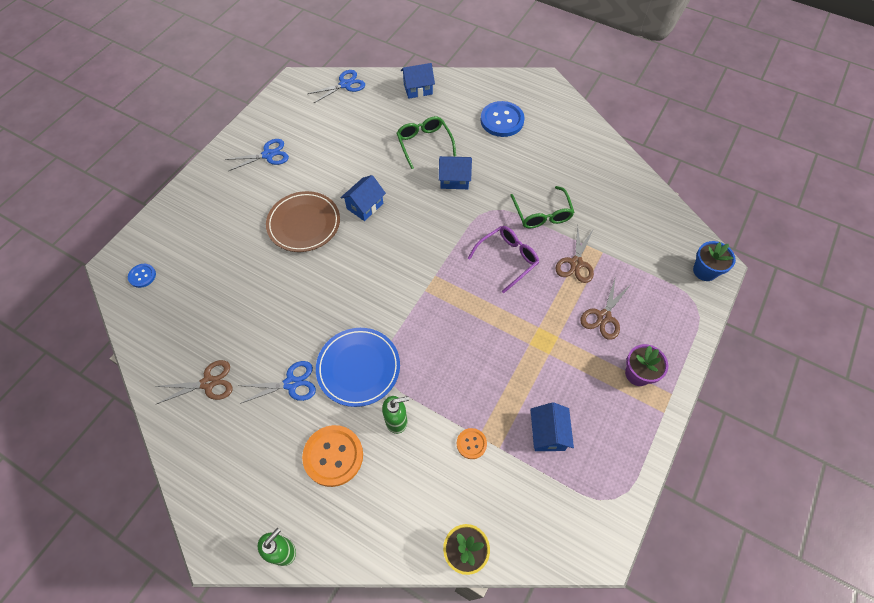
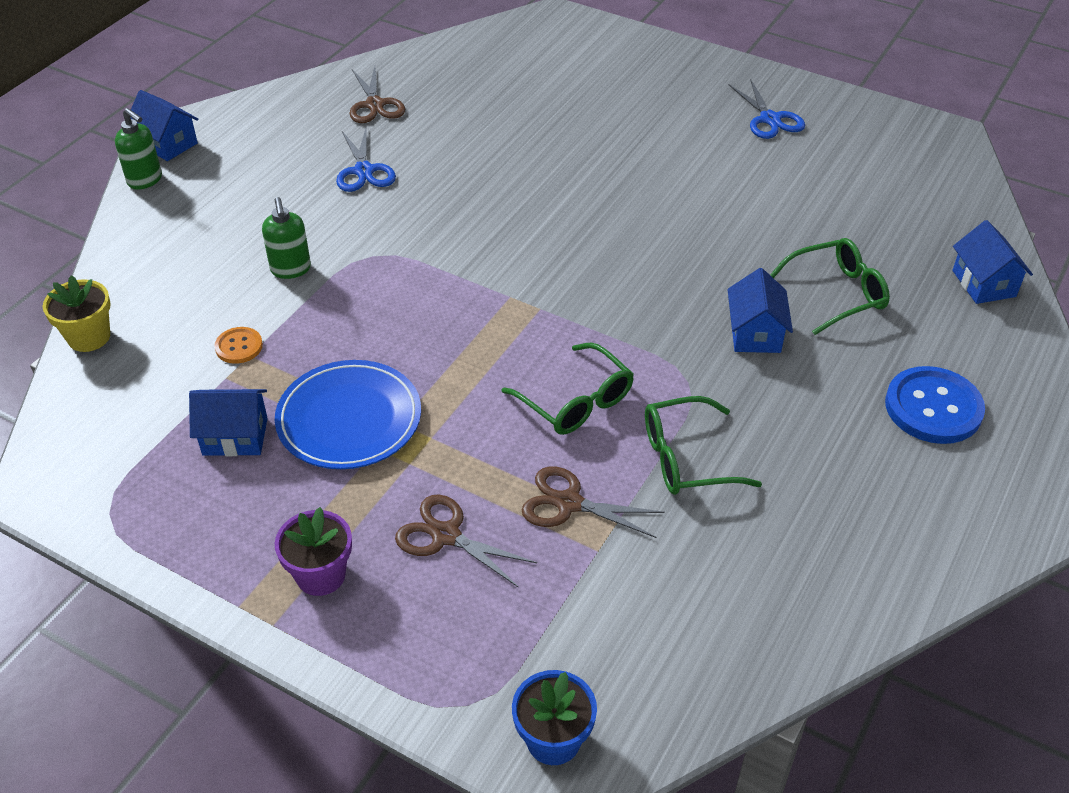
camera: 90 degrees right, 15 degrees down
blue button [128,264,156,288] -> none
brown plate [266,191,340,252] -> none
orange button [302,425,363,487] -> none
blue scissors [308,70,365,103] -> none
blue plate [316,328,400,407] -> blue plate moved to [275,360,421,469]
blue house [341,175,386,221] -> blue house moved to [130,90,198,161]
purple glasses [468,226,539,293] -> green glasses [501,343,634,435]

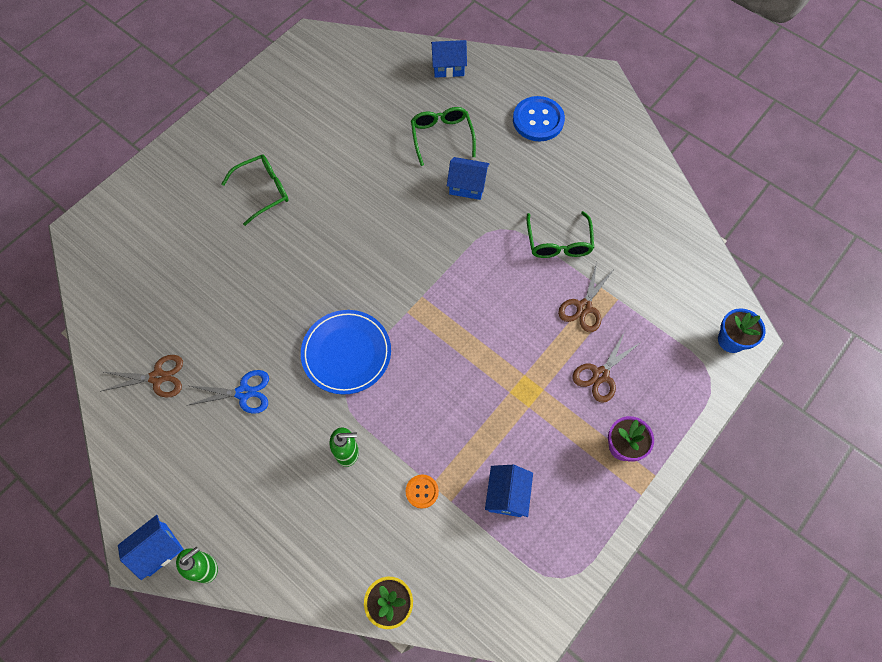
camera: 80 degrees left, 20 degrees up
blue plate [275,360,421,469] -> blue plate moved to [301,310,391,395]
green glasses [501,343,634,435] -> green glasses moved to [222,154,289,226]
blue scissors [728,78,805,139] -> none

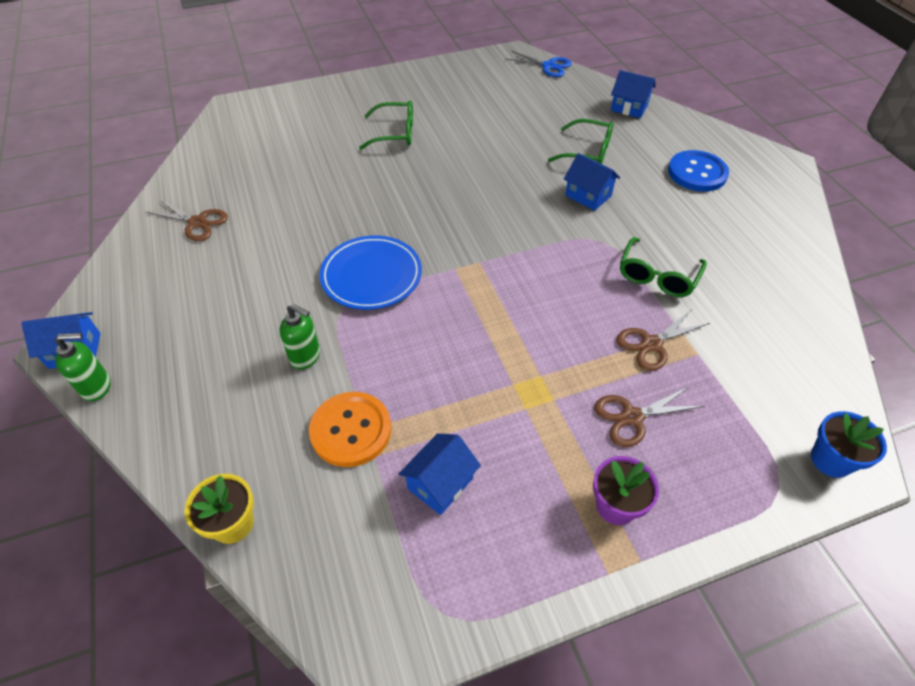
camera: 30 degrees right, 15 degrees down
blue scissors [189,370,269,414] -> blue scissors moved to [506,51,572,77]
orange button [406,475,439,509] -> orange button [309,392,391,467], size x1.94
green glasses [411,107,476,166] -> green glasses turned 90 degrees clockwise [548,119,613,164]

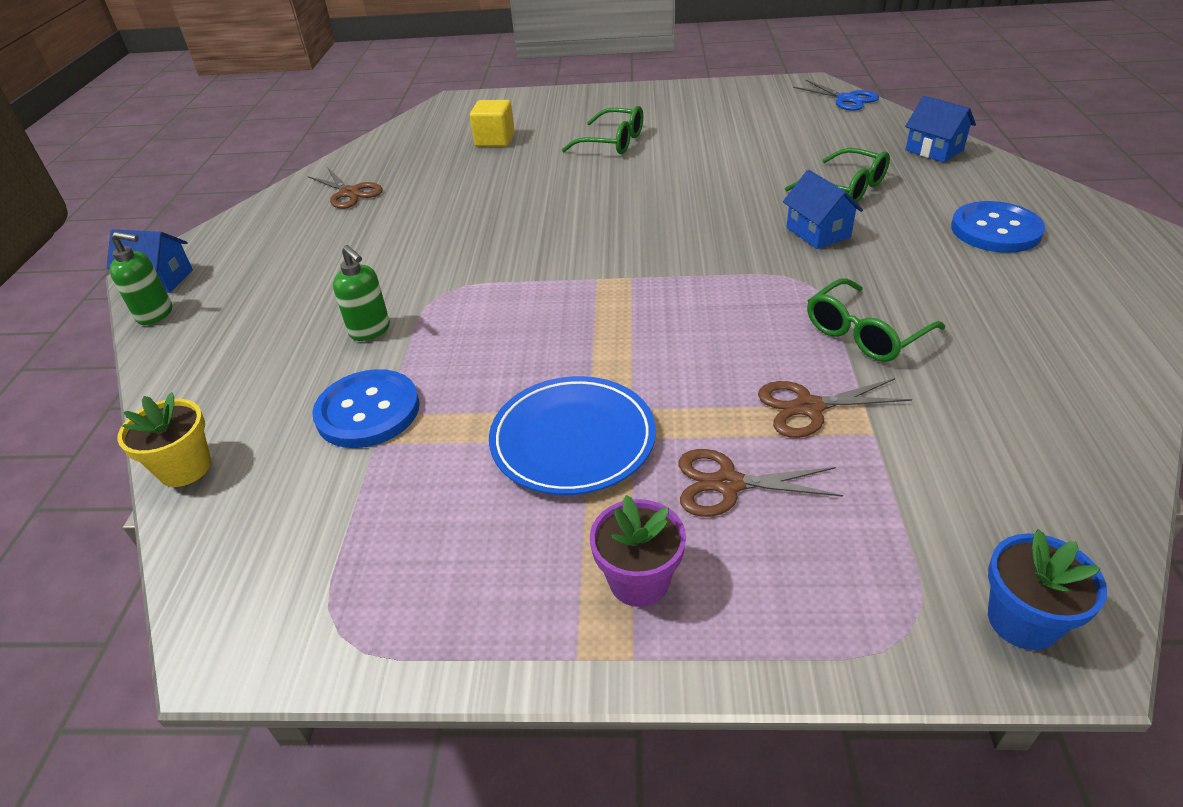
camera: 25 degrees right, 10 degrees down
orange button [309,392,391,467] -> blue button [312,369,420,448]
blue plate [320,236,422,310] -> blue plate moved to [489,376,656,495]
blue house [399,433,481,515] -> none
none -> yellow cube [470,100,515,147]

